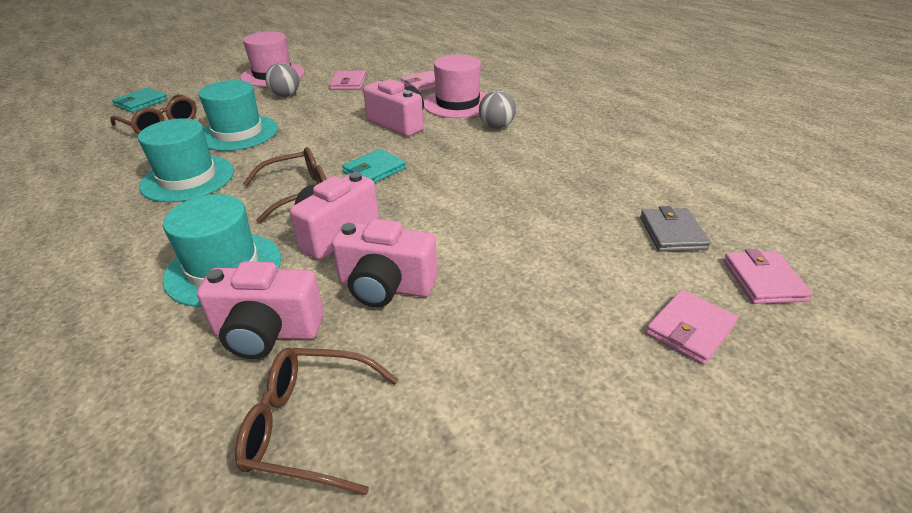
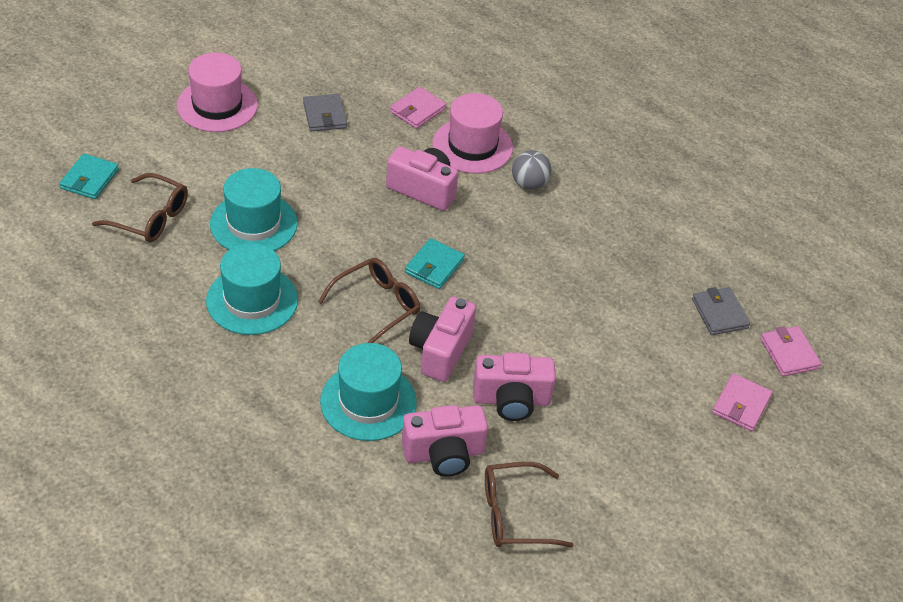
camera: 20 degrees left, 10 degrees up
grey ball [265,63,299,97] -> none
pink wallet [329,71,366,90] -> grey wallet [303,94,347,131]

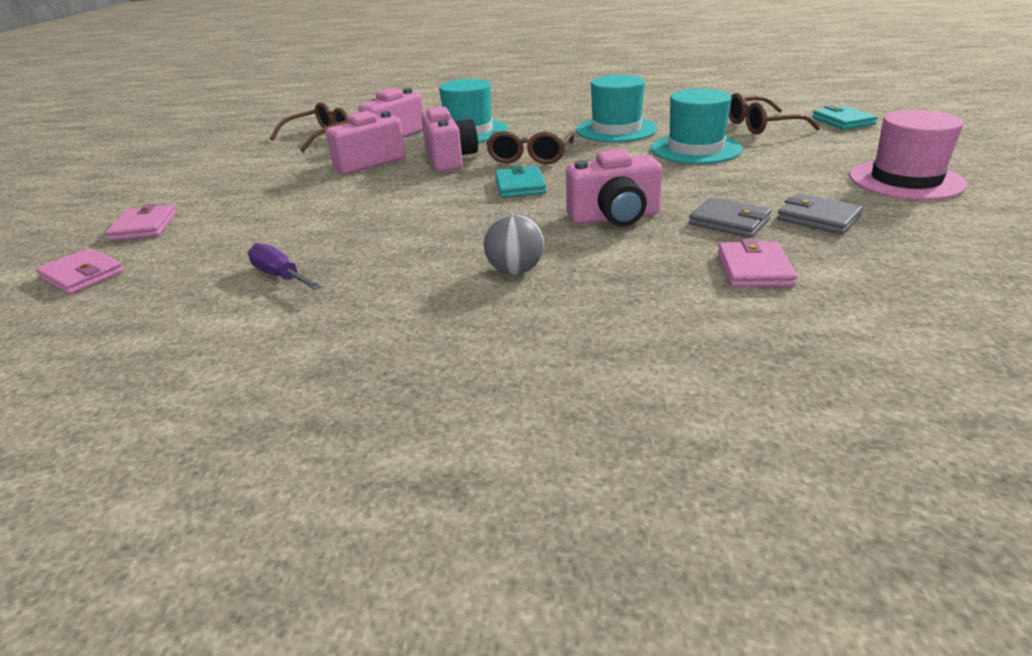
camera: 150 degrees right, 15 degrees down
pink hat [433,93,513,174] -> none
grey wallet [692,287,750,335] -> grey wallet moved to [689,197,772,238]
none -> purple screwdriver [248,243,322,290]

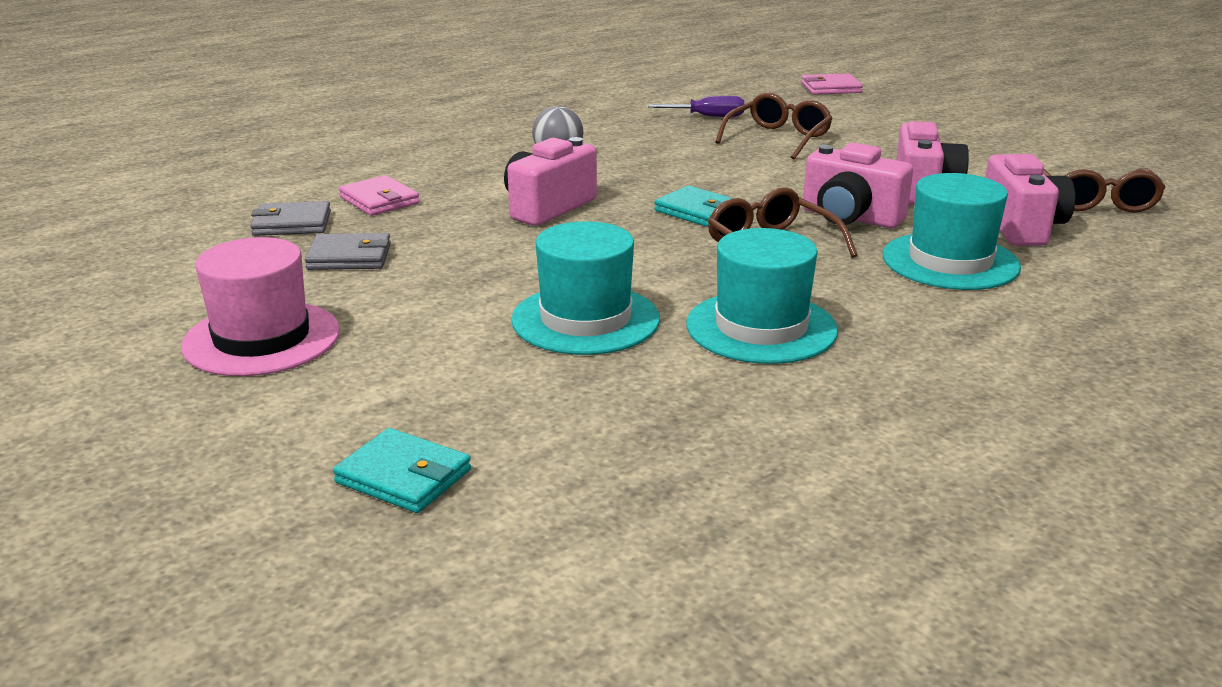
camera: 135 degrees right, 5 degrees down
pink wallet [105,204,176,241] -> none
grey wallet [689,197,772,238] -> grey wallet moved to [250,201,331,236]
brown glasses [729,93,820,135] -> brown glasses moved to [715,93,833,160]

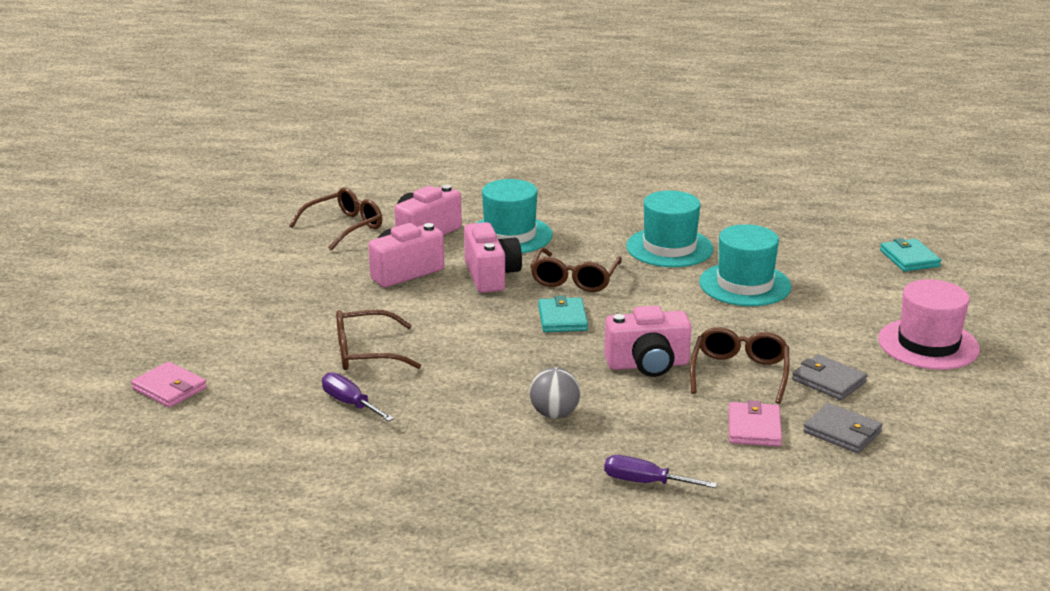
camera: 135 degrees left, 0 degrees up
none -> purple screwdriver [604,455,717,488]
none -> brown glasses [690,327,789,404]

